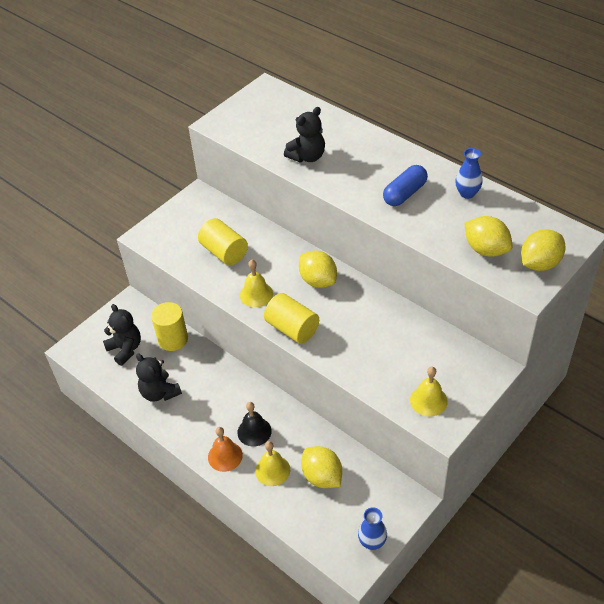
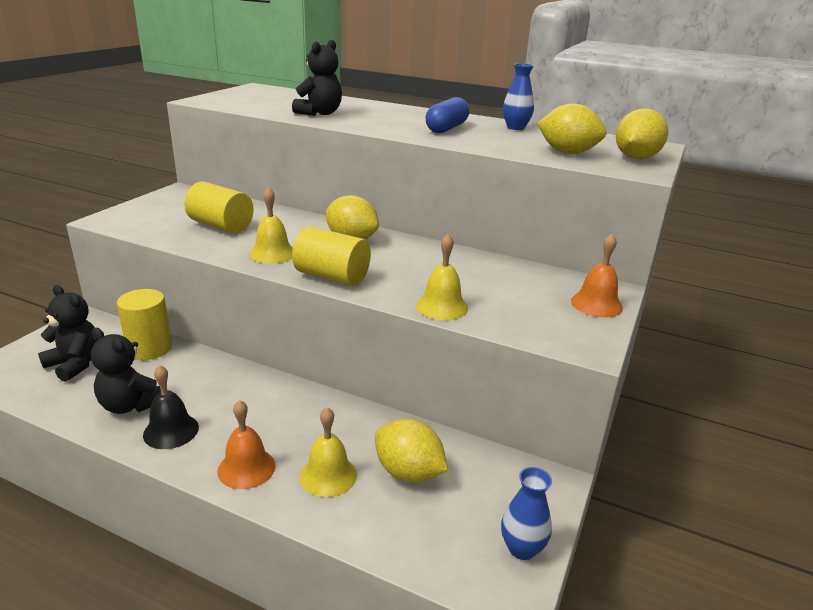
camera: 20 degrees left, 20 degrees down
black bell [237,402,272,447] -> black bell moved to [143,365,199,449]
yellow bell [410,366,448,416] -> yellow bell moved to [416,234,468,320]
none -> orange bell [571,234,623,317]

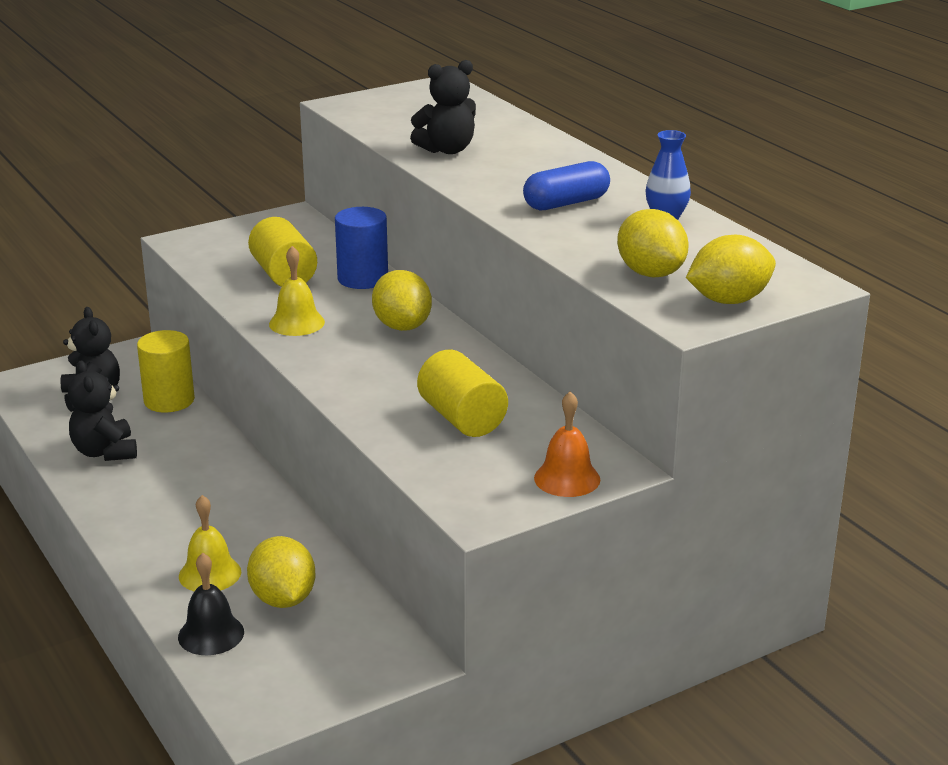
camera: 35 degrees right, 0 degrees up
black bell [143,365,199,449] -> black bell moved to [178,553,244,655]
orange bell [217,400,276,489] -> none
yellow cylinder [292,226,371,286] -> yellow cylinder moved to [417,350,508,437]
yellow bell [416,234,468,320] -> none
blue vase [501,467,552,560] -> none
none -> blue cylinder [335,207,388,289]

